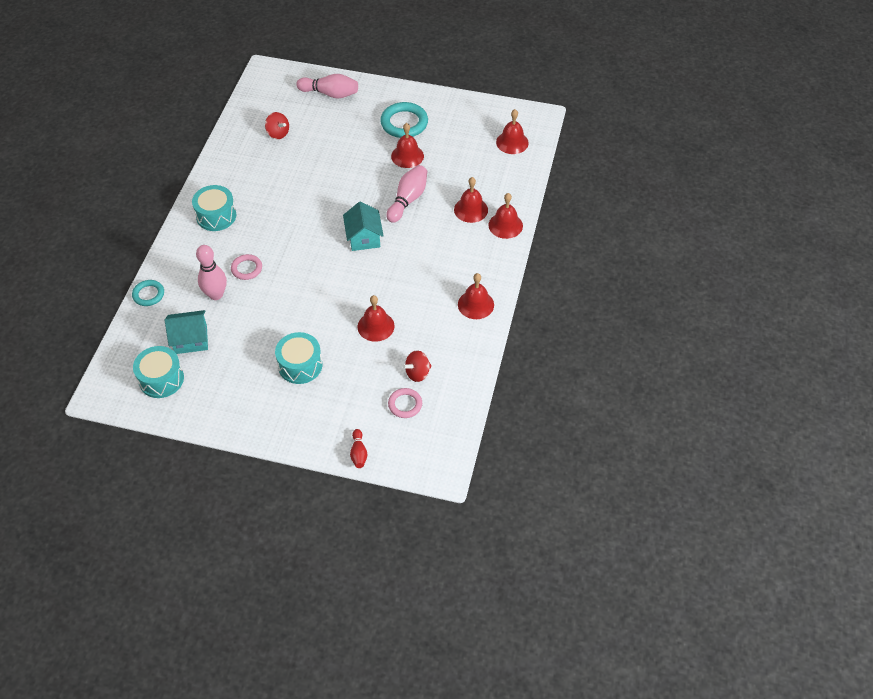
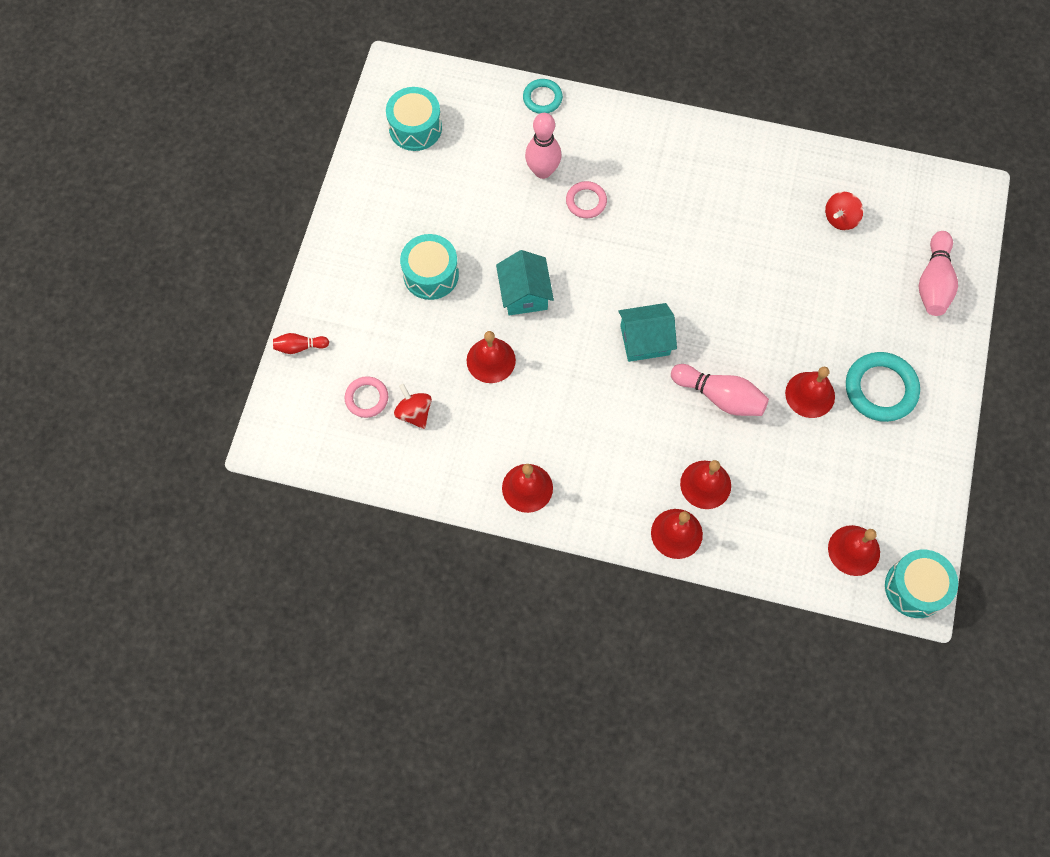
camera: 90 degrees right, 15 degrees up
turquoise house [165,310,208,354] -> turquoise house moved to [496,250,554,315]
turquoise drum [192,185,236,231] -> turquoise drum moved to [885,550,958,618]

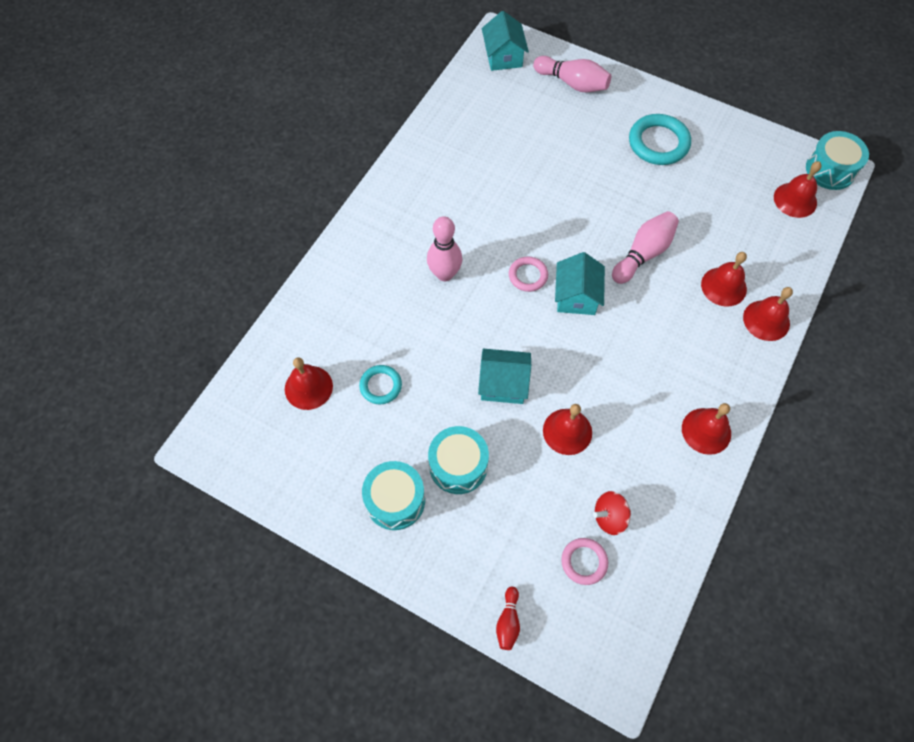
camera: 75 degrees left, 5 degrees down
turquoise drum [386,87,442,151] -> turquoise drum moved to [362,461,425,530]
turquoise ring [523,79,563,114] -> turquoise ring moved to [359,365,402,405]
pink bowling pin [525,113,562,179] -> pink bowling pin moved to [427,216,462,281]
pink ring [566,181,607,218] -> pink ring moved to [509,257,548,292]
red bell [785,367,835,418] -> red bell moved to [285,357,333,410]
red spinning top [825,192,863,230] -> none
none -> turquoise house [482,11,529,71]

